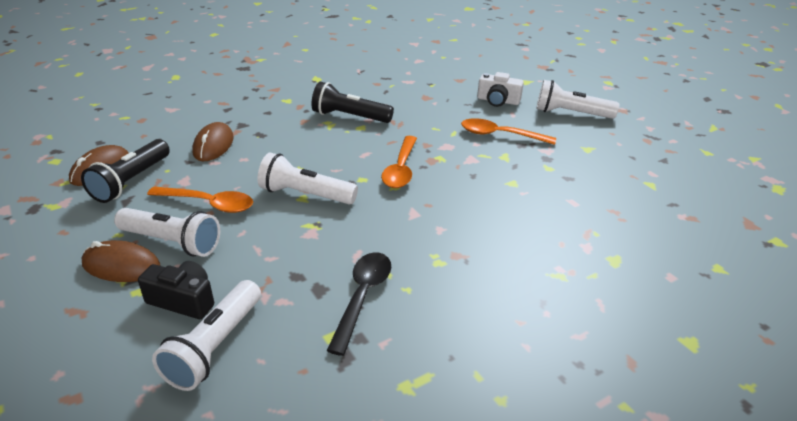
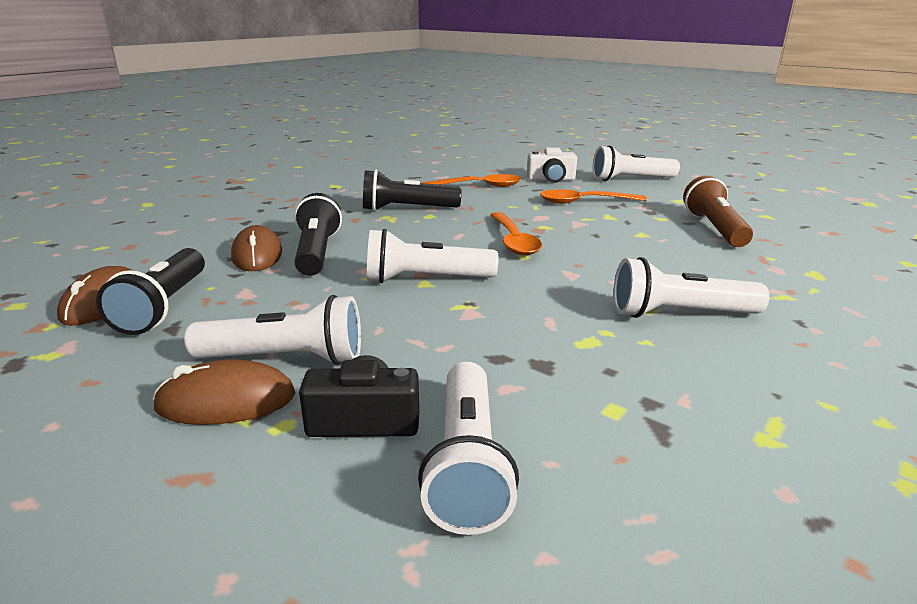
camera: 20 degrees left, 10 degrees down
orange spoon [147,186,253,213] -> orange spoon moved to [422,174,521,187]
black spoon [327,252,391,356] -> none
none -> black flashlight [295,193,342,276]
none -> white flashlight [613,257,769,318]
none -> brown flashlight [683,176,753,247]

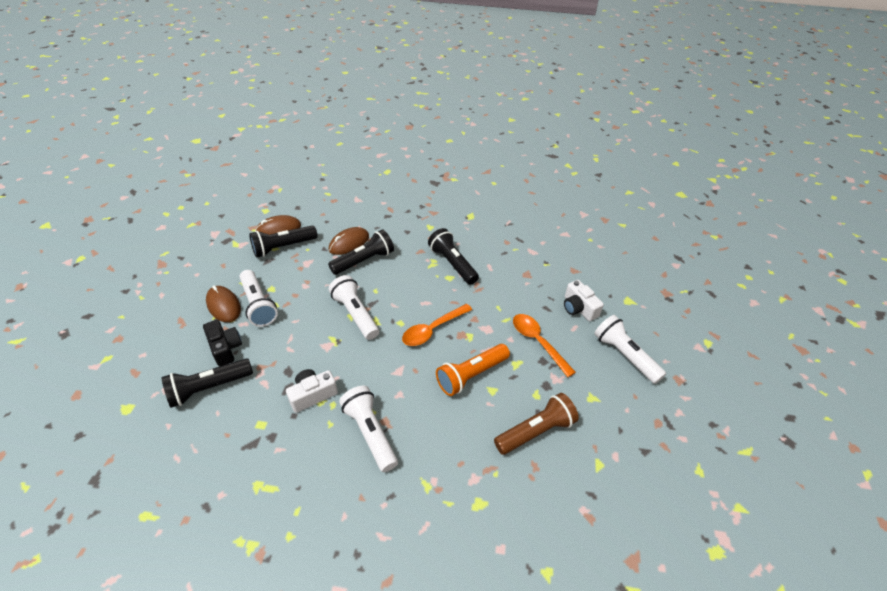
camera: 60 degrees right, 20 degrees up
white flashlight [418,362,519,535] -> black flashlight [162,359,253,408]
orange spoon [422,174,521,187] -> none
none -> white camera [286,369,338,413]
none -> orange flashlight [436,344,510,396]

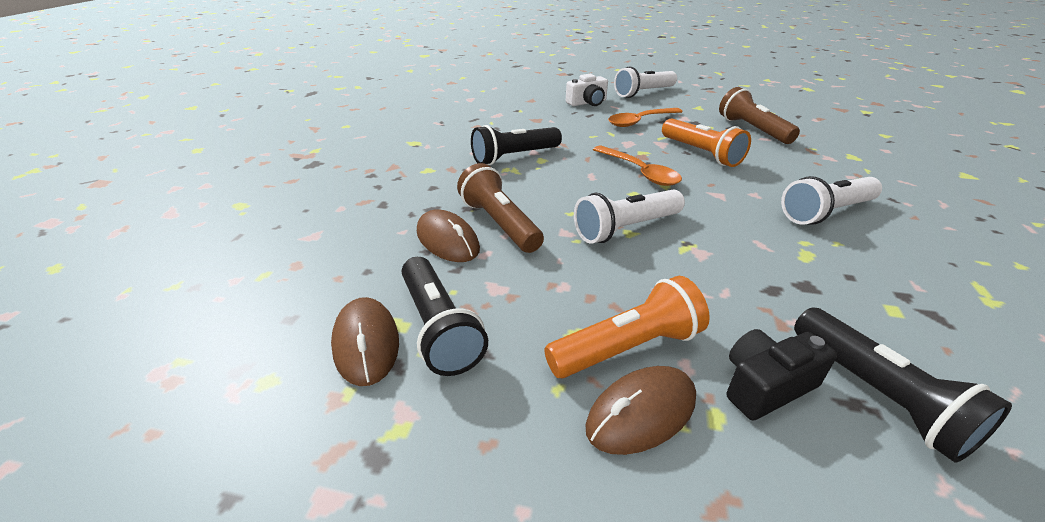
camera: 85 degrees left, 10 degrees down
white flashlight [240,270,278,327] -> orange flashlight [544,276,710,378]
white camera [286,369,338,413] -> none
black flashlight [328,229,394,275] -> brown flashlight [457,163,544,253]

